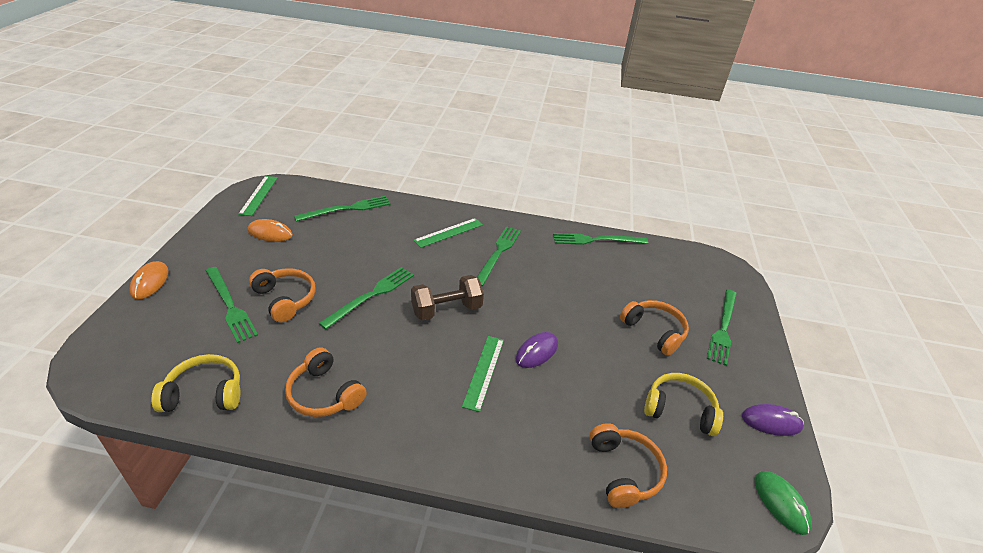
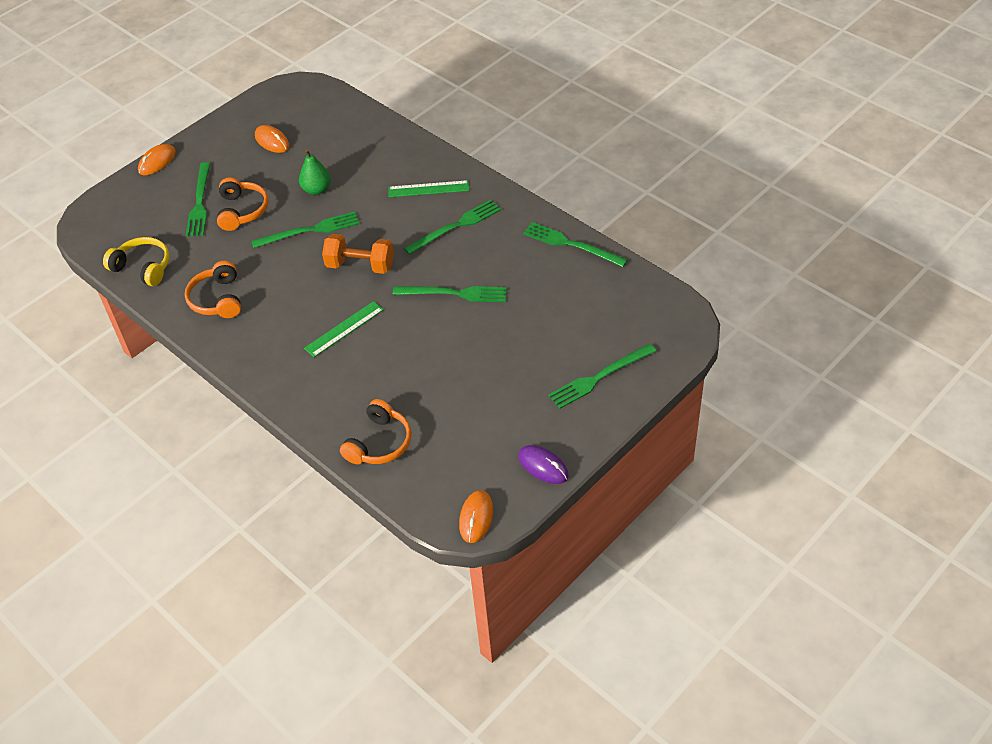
camera: 40 degrees right, 10 degrees up
green ruler [238,176,278,216] -> none
green fork [294,196,390,222] -> green fork moved to [393,286,507,302]
brown dumbbell [411,275,484,320] -> orange dumbbell [322,234,394,274]
purple mouse [516,332,558,368] -> none
orange headphones [620,300,689,356] -> none
yellow headphones [644,373,723,436] -> none
green mouse [754,471,812,535] -> orange mouse [459,490,493,543]
none -> green pear [299,150,331,195]

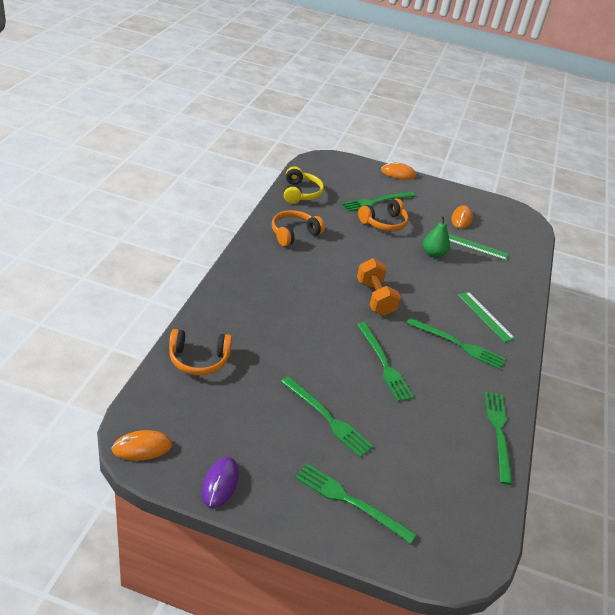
camera: 55 degrees right, 10 degrees down
green fork [251,212,360,248] -> green fork moved to [281,376,374,457]
green ruler [304,301,384,357] -> green ruler moved to [449,234,509,261]

